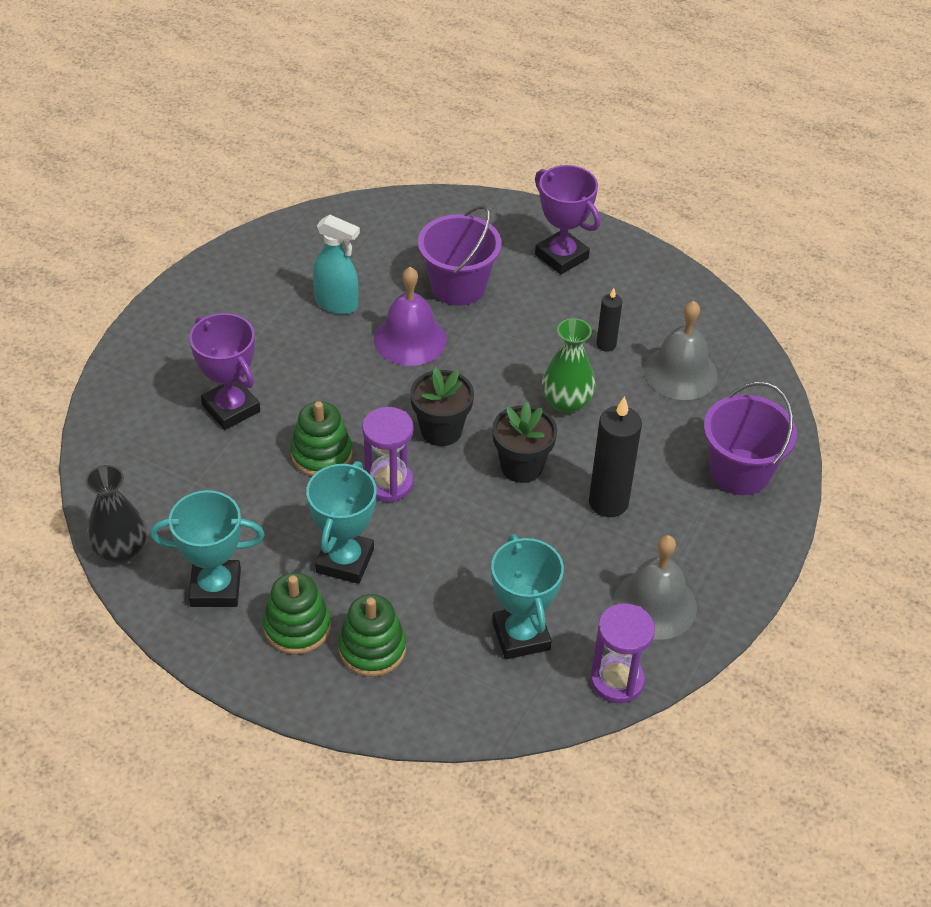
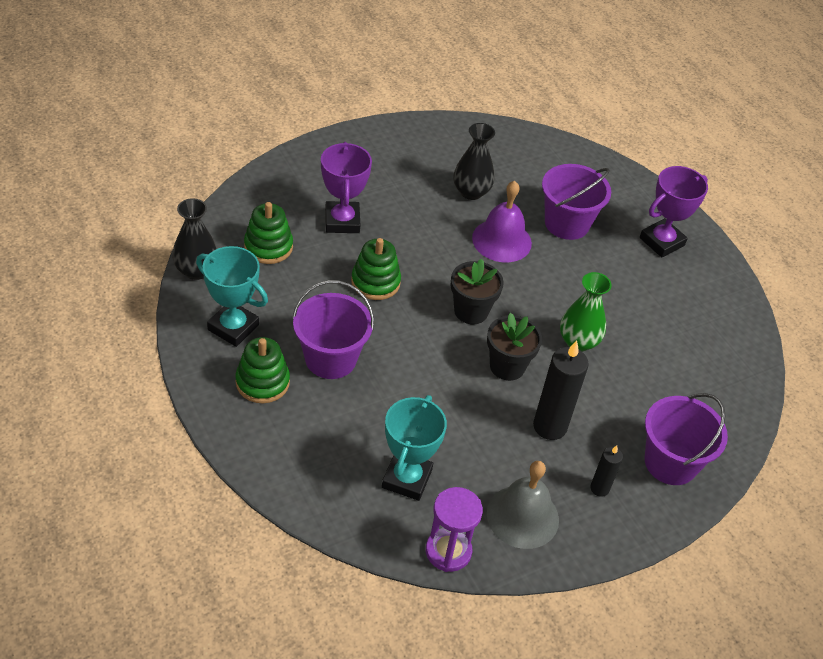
camera: 30 degrees right, 0 degrees up
turquoise trophy [306,461,377,584] -> purple bucket [292,280,374,379]
turquoise spray bottle [313,215,360,314] -> black vase [454,123,495,200]
green stacking toy [338,594,406,677] -> green stacking toy moved to [244,202,293,264]
purple hourglass [362,407,414,502] -> none
purple trophy [535,165,600,274] -> purple trophy turned 60 degrees clockwise [640,166,708,258]
black candle [596,288,622,352] -> black candle moved to [590,445,623,497]
grey bell [643,301,718,400] -> none

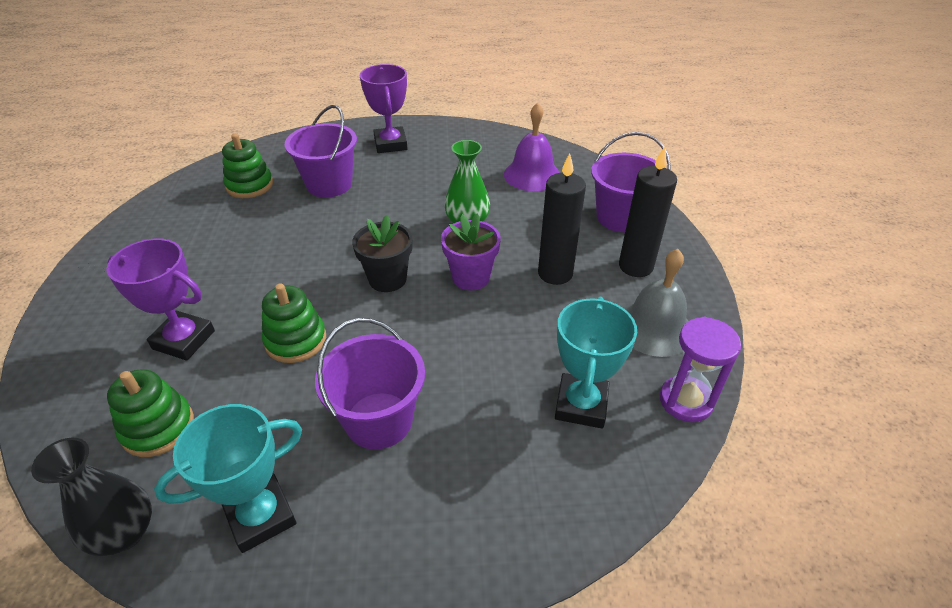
camera: 60 degrees left, 5 degrees down
green stacking toy [236,337,290,403] -> green stacking toy moved to [222,134,273,198]
turquoise trophy [382,395,447,501] -> turquoise trophy turned 60 degrees clockwise [555,296,637,429]
black vase [454,123,495,200] -> none
purple bell [472,181,532,262] -> purple bell moved to [504,103,560,191]
black flower pot [487,313,542,381] -> purple flower pot [441,213,501,290]
black candle [590,445,623,497] -> black candle [619,146,677,277], size x1.83

